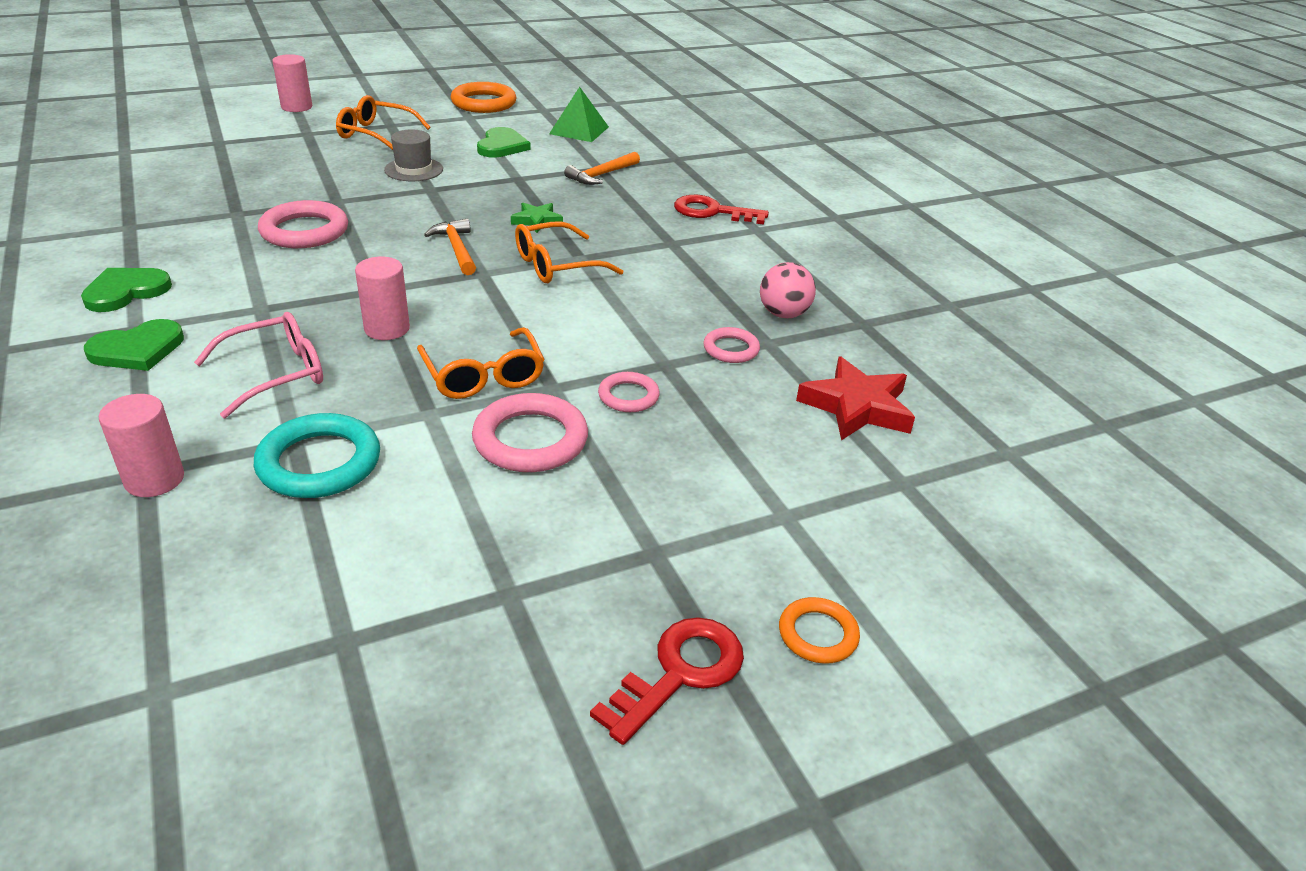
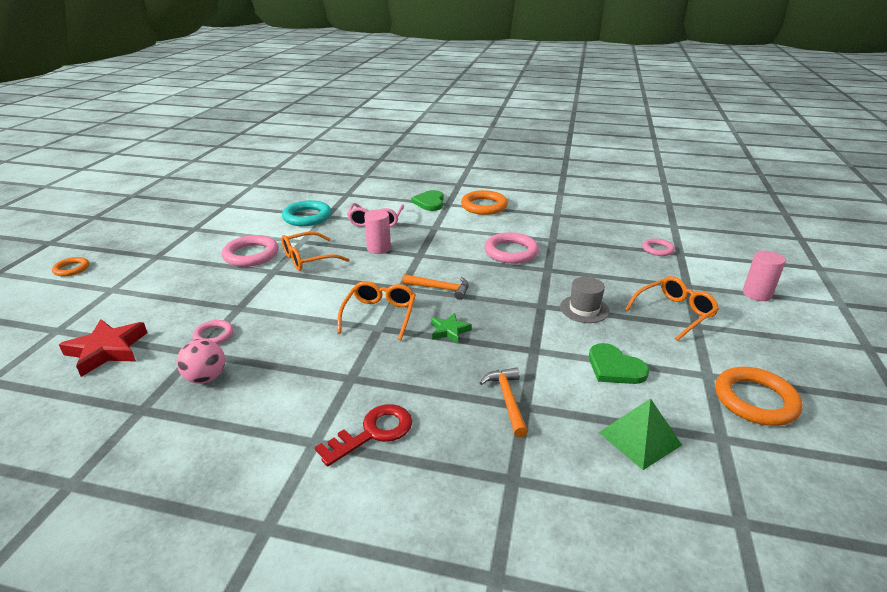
camera: 130 degrees right, 5 degrees down
green heart [81,268,172,312] -> orange ring [461,190,508,215]
pink cylinder [99,394,184,497] -> none
orange glasses [417,327,545,399] -> orange glasses turned 45 degrees counterclockwise [282,231,349,271]
red key [590,617,744,745] -> none
pink ring [598,372,660,412] -> pink ring moved to [642,238,675,256]

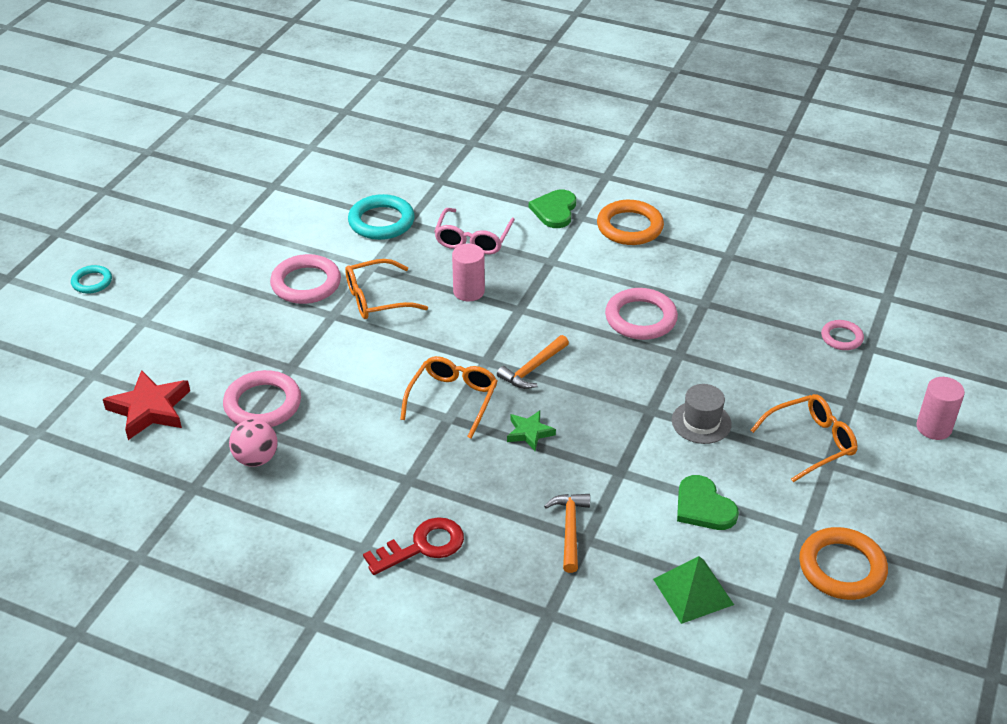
camera: 10 degrees right, 10 degrees up
orange ring [52,257,89,276] -> turquoise ring [71,265,112,294]
pink ring [192,320,234,344] -> pink ring [223,370,301,427], size x1.75
orange hammer [402,274,469,300] -> orange hammer turned 105 degrees clockwise [497,335,569,389]

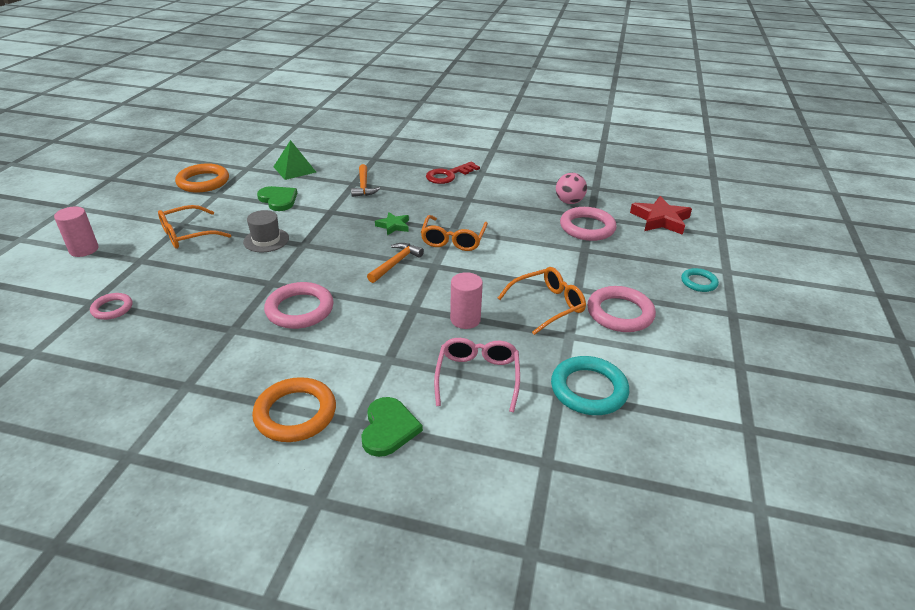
camera: 170 degrees right, 5 degrees down
turquoise ring [71,265,112,294] -> turquoise ring moved to [681,268,719,292]

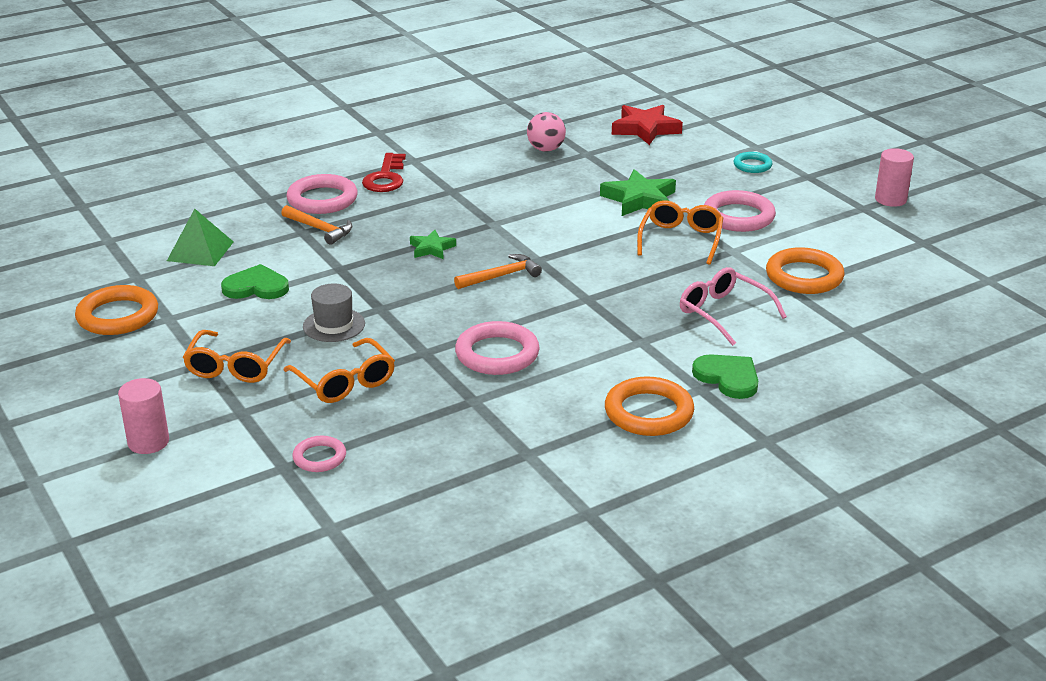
camera: 45 degrees left, 5 degrees down
orange hammer [367,243,424,283] -> orange hammer turned 75 degrees clockwise [454,254,542,289]
orange glasses [421,215,488,251] -> orange glasses moved to [284,338,395,403]
pink cylinder [450,272,483,329] -> pink cylinder moved to [875,148,914,207]
turquoise ring [551,356,629,415] -> orange ring [766,247,844,294]
pink ring [560,207,617,241] -> pink ring moved to [287,174,358,214]
none -> green star [600,169,676,216]

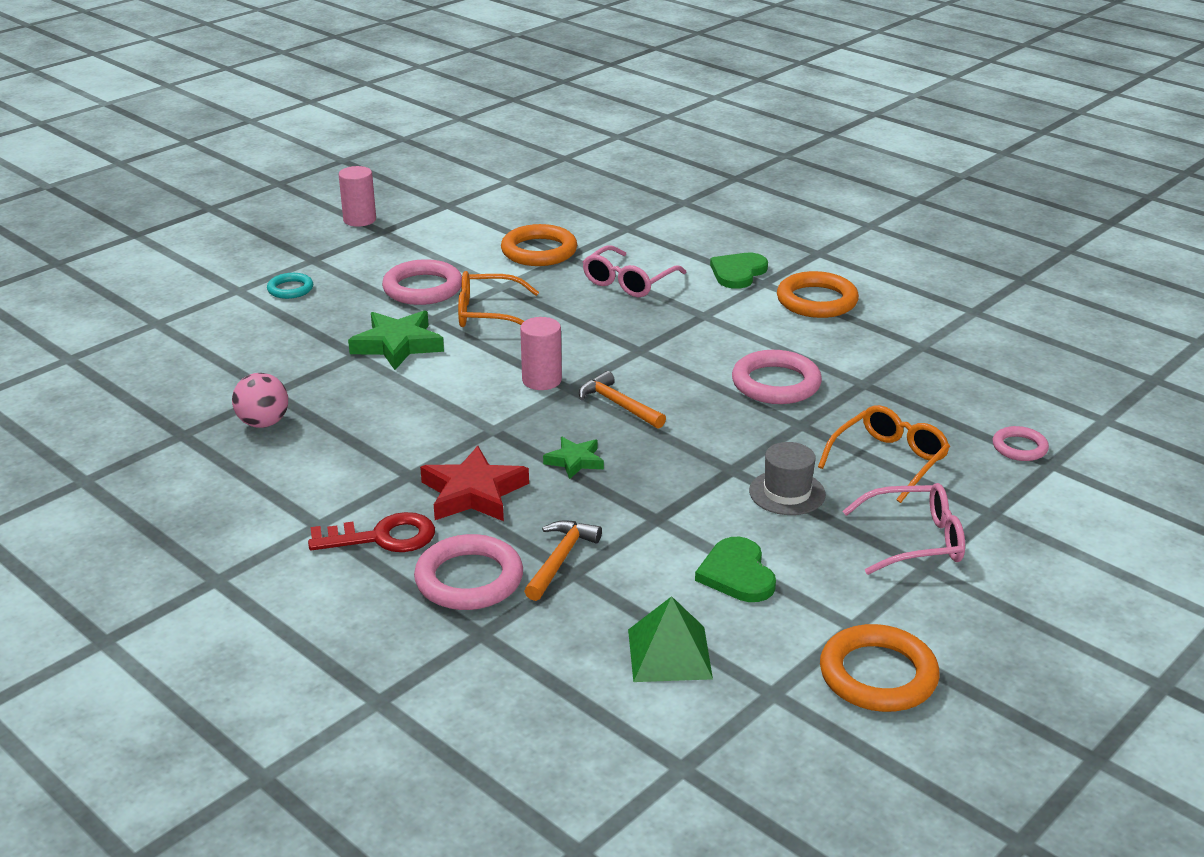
camera: 105 degrees left, 0 degrees up
pink cylinder [118,378,169,454] -> pink cylinder moved to [520,317,562,390]
orange glasses [183,330,291,383] -> pink glasses [843,483,965,575]
red star [612,105,683,145] -> red star moved to [420,446,529,521]

